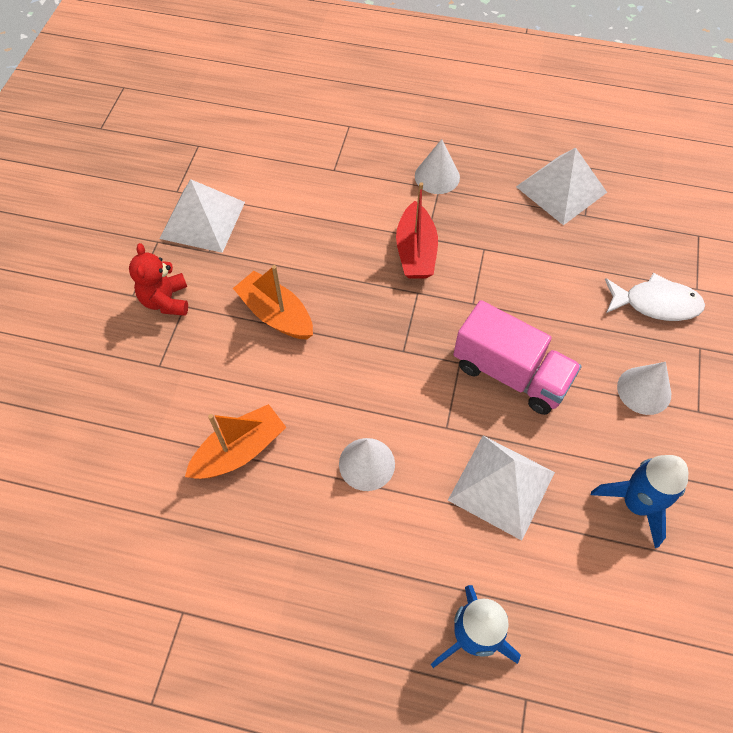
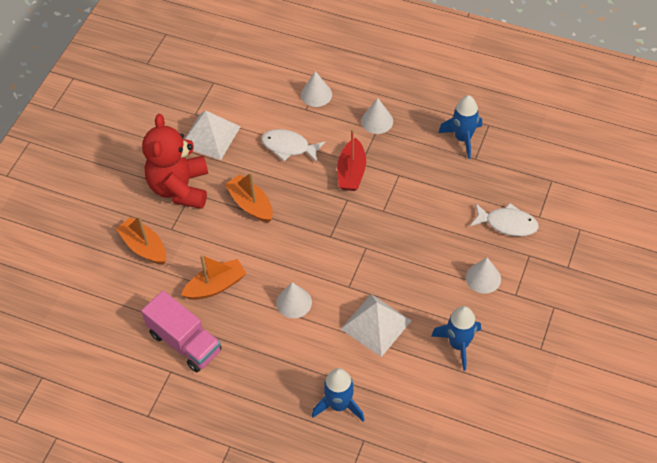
camera: 10 degrees right, 5 degrees down
red teddy bear [129,243,188,316] -> red teddy bear [142,114,208,209], size x1.89
pink truck [453,300,582,415] -> pink truck moved to [141,291,222,372]
white pyramid [516,148,607,225] -> blue rocket [438,95,482,159]
none -> orange boat [116,216,166,265]
none -> white fish [261,129,325,163]
none -> white cone [301,71,332,107]

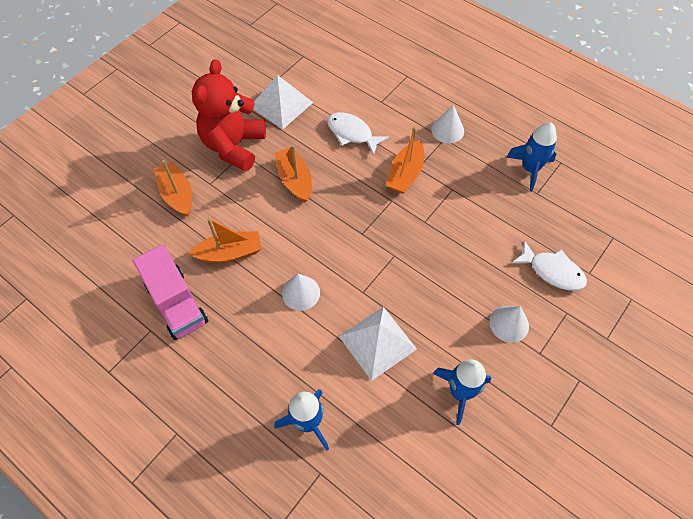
camera: 15 degrees right, 5 degrees up
white cone [301,71,332,107] -> none
red boat [337,129,366,191] -> orange boat [386,127,424,194]

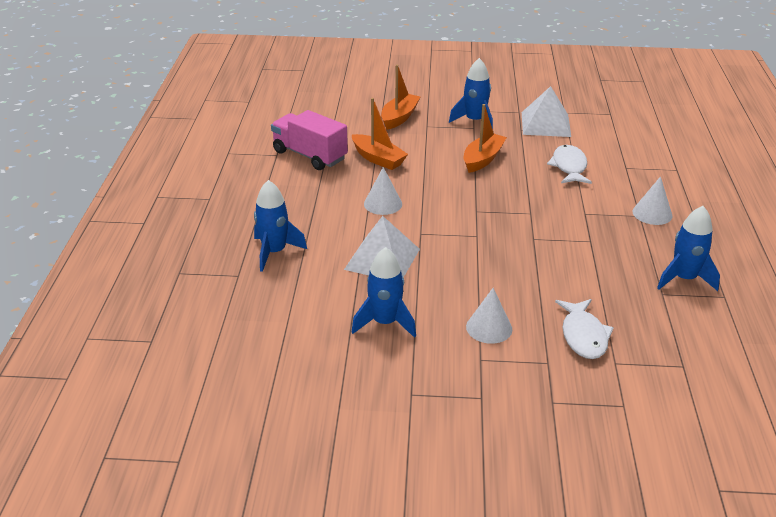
camera: 55 degrees right, 25 degrees down
pink truck [133,245,208,340] -> pink truck turned 105 degrees clockwise [271,110,348,170]
red teddy bear [192,59,266,172] -> blue rocket [449,58,493,129]
orange boat [386,127,424,194] -> none

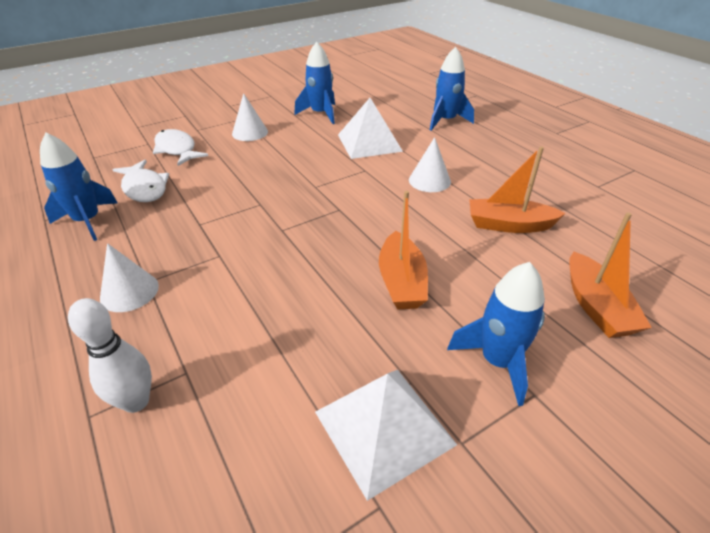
camera: 145 degrees right, 5 degrees up
pink truck [271,110,348,170] -> none
white fish [547,145,592,184] -> white fish moved to [112,160,169,202]
none -> white bowling pin [68,298,152,413]

